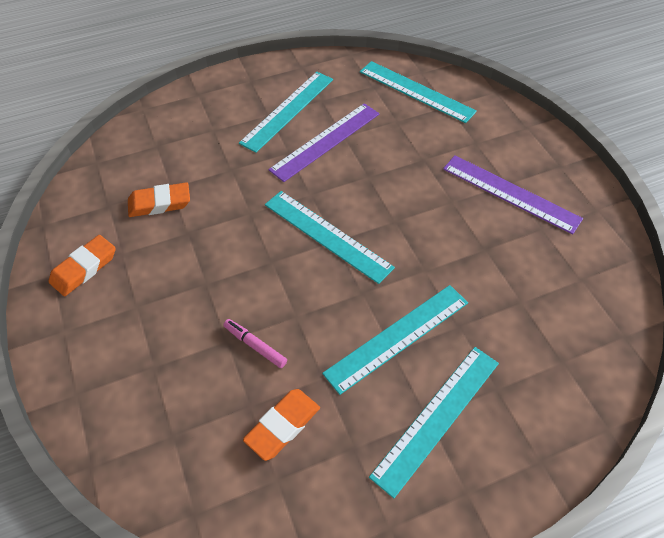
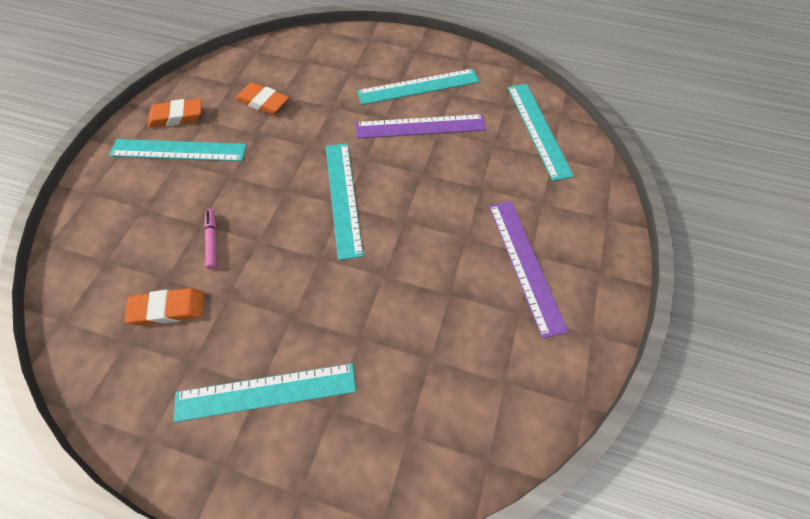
camera: 40 degrees right, 5 degrees up
turquoise ruler [322,285,468,395] -> turquoise ruler moved to [109,139,247,162]

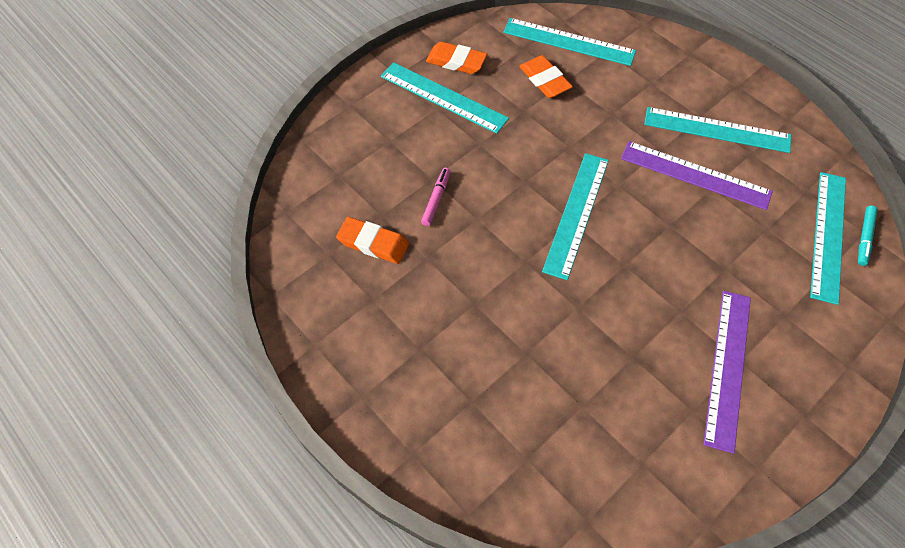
camera: 30 degrees right, 0 degrees up
turquoise ruler [174,363,356,422] -> turquoise ruler moved to [503,18,636,66]
none -> turquoise marker [858,206,878,266]

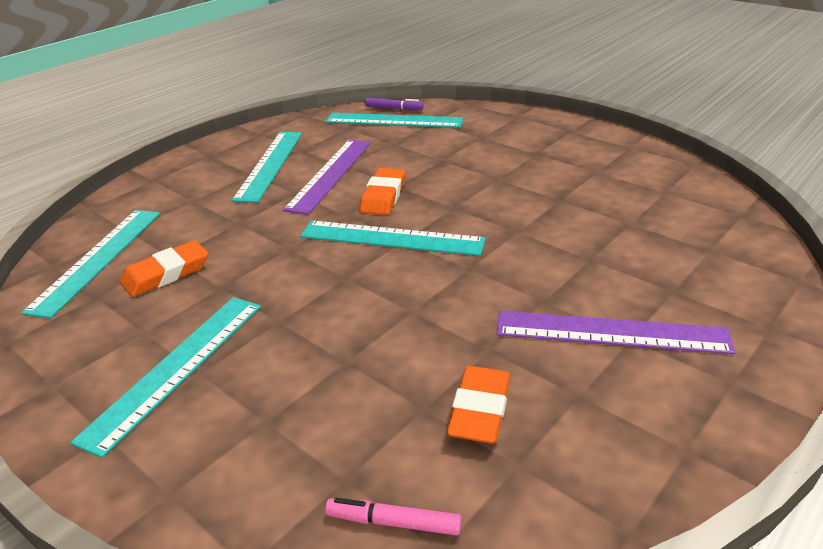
camera: 95 degrees left, 25 degrees down
pink marker [421,168,450,226] -> pink marker moved to [325,498,461,535]
orange eraser [426,42,487,74] -> orange eraser moved to [360,168,405,215]
purple ruler [703,291,751,454] -> purple ruler moved to [497,311,736,354]
turquoise marker [858,206,878,266] -> purple marker [365,98,424,110]

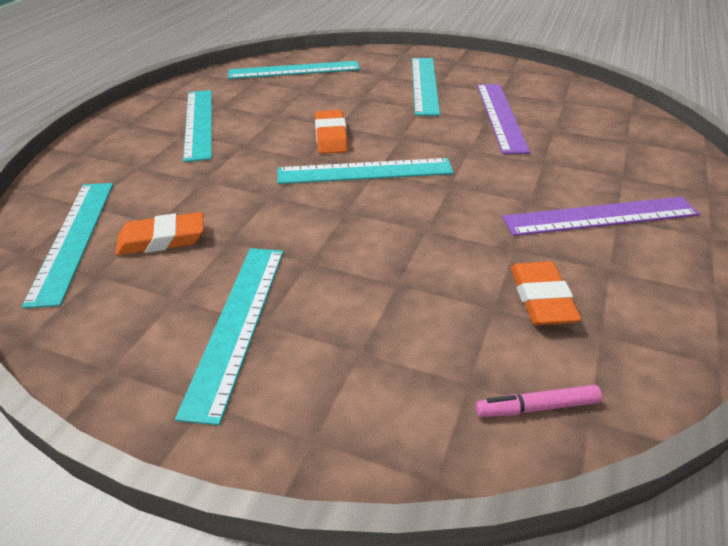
camera: 20 degrees left, 5 degrees up
orange eraser [120,240,208,297] -> orange eraser turned 45 degrees clockwise [115,212,204,255]
purple ruler [283,140,371,215] -> purple ruler moved to [477,84,530,154]
purple marker [365,98,424,110] -> none
none -> turquoise ruler [412,58,440,116]

